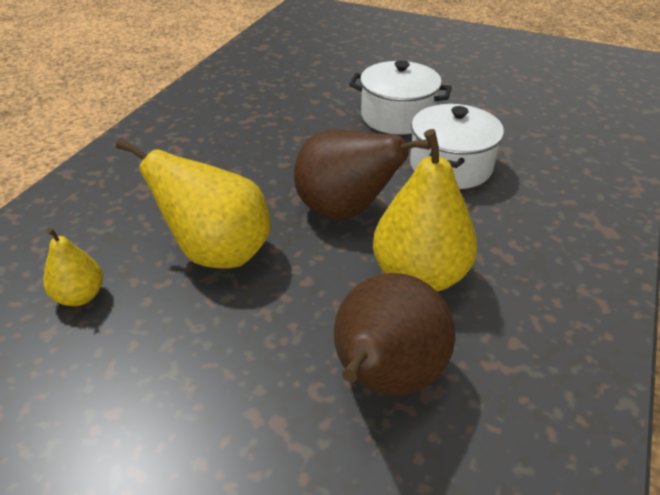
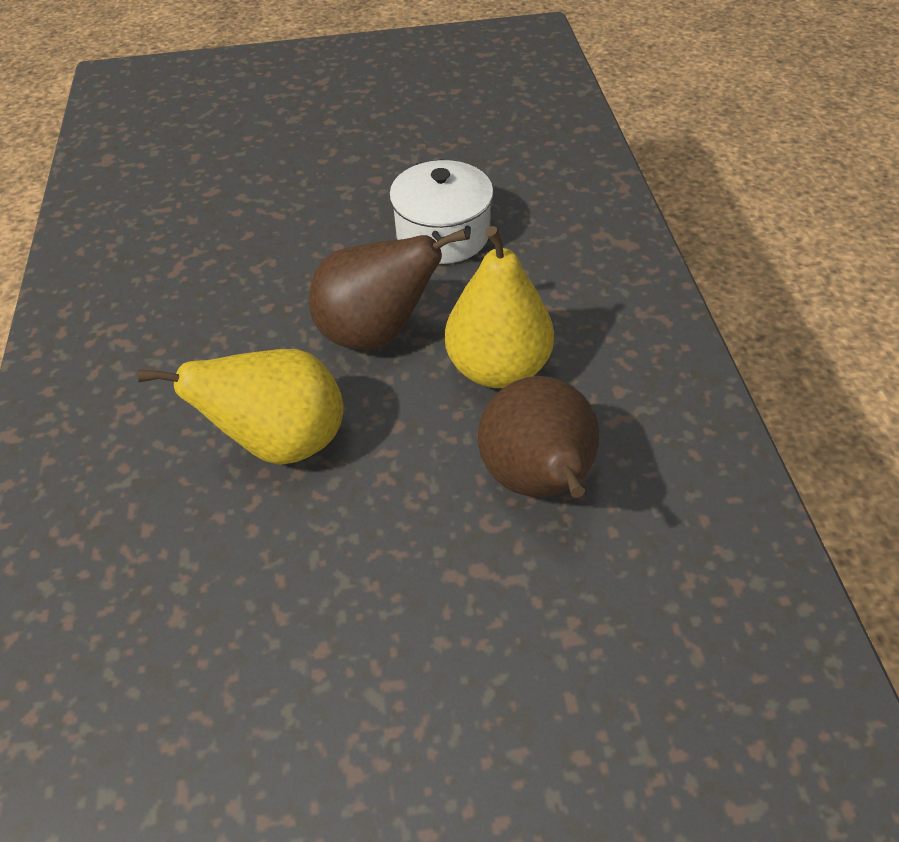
camera: 30 degrees left, 10 degrees up
yellow pear [43,228,103,306] -> none
white pot [349,60,452,135] -> none

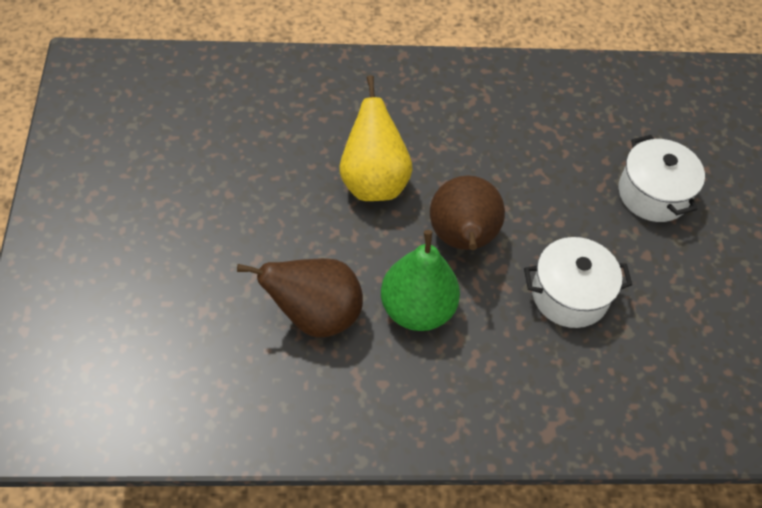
camera: 90 degrees right, 5 degrees up
yellow pear [445,226,554,388] -> green pear [381,230,460,331]
none -> white pot [619,135,705,222]

